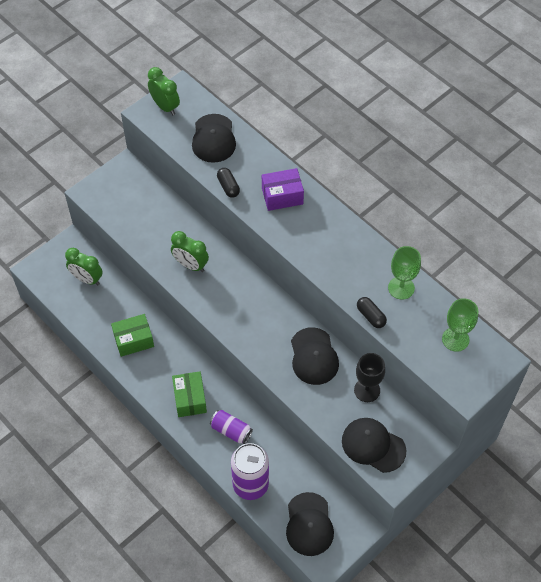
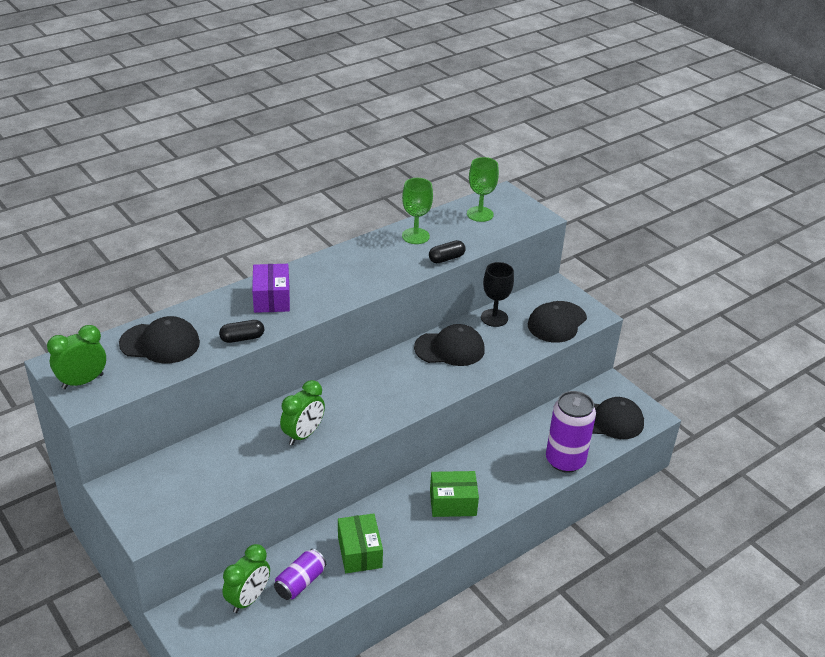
camera: 85 degrees left, 20 degrees down
purple can [210,410,253,444] -> purple can moved to [274,549,326,600]

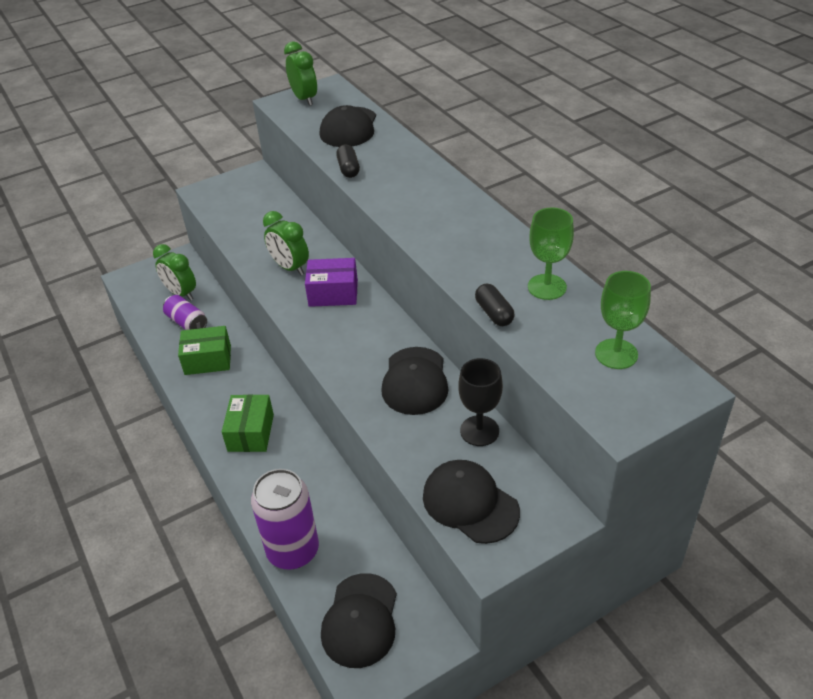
camera: 100 degrees right, 5 degrees up
purple box [252,264,290,313] -> purple box moved to [305,258,358,307]

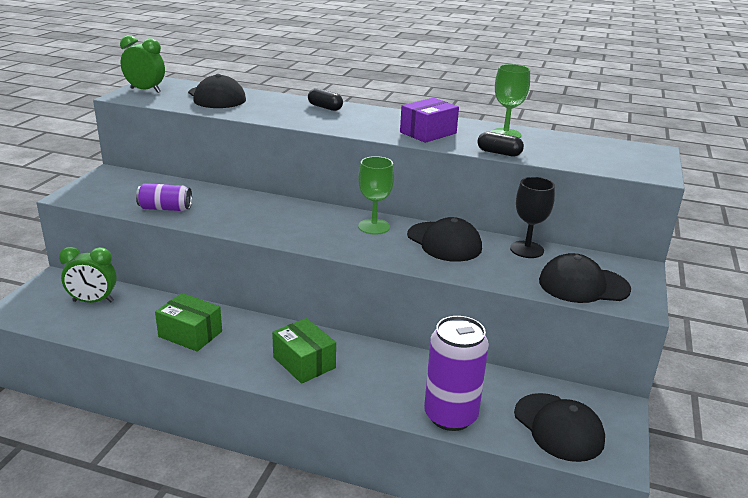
camera: 45 degrees left, 15 degrees down
purple can [163,295,207,330] -> purple can moved to [136,183,192,211]
green box [178,326,231,375] -> green box turned 75 degrees clockwise [155,293,222,352]
green clock [263,211,309,275] -> none
purple box [305,258,358,307] -> purple box moved to [400,98,459,143]
black capsule [336,145,360,178] -> black capsule moved to [308,88,343,111]
green goblet [595,271,651,369] -> green goblet moved to [358,156,394,235]

